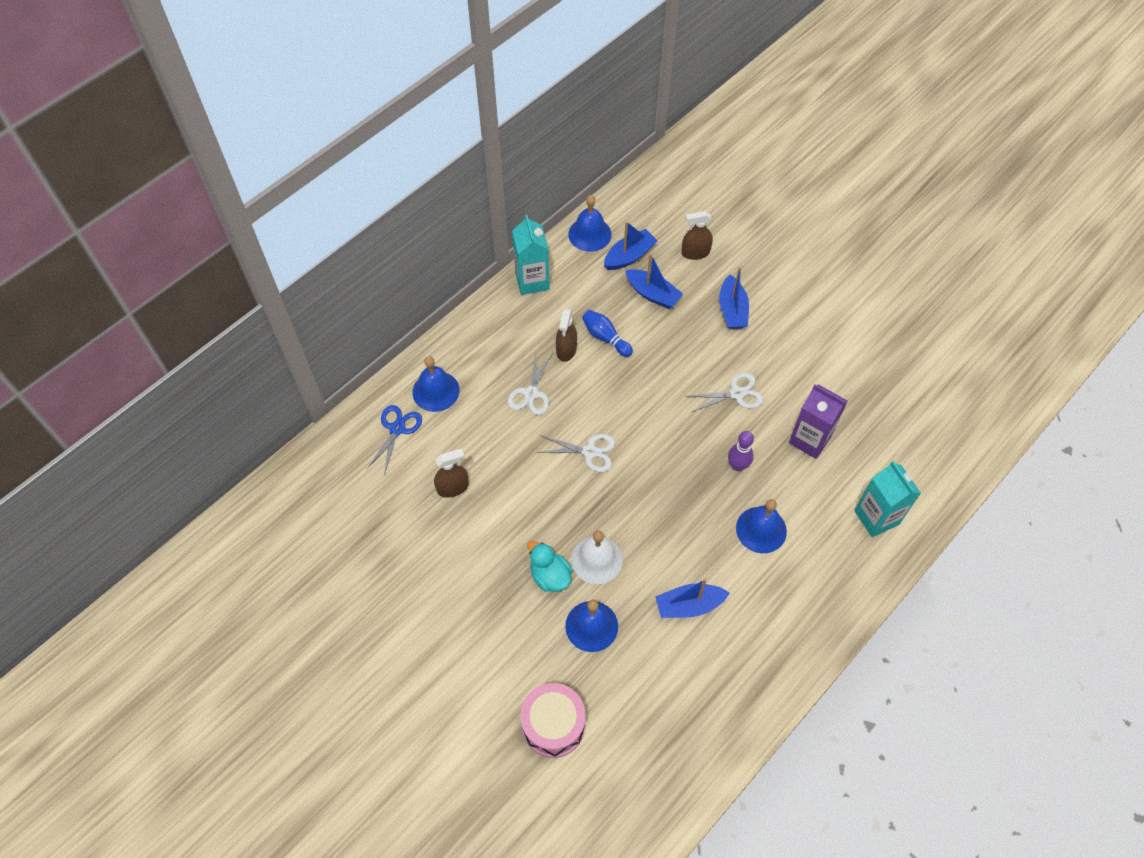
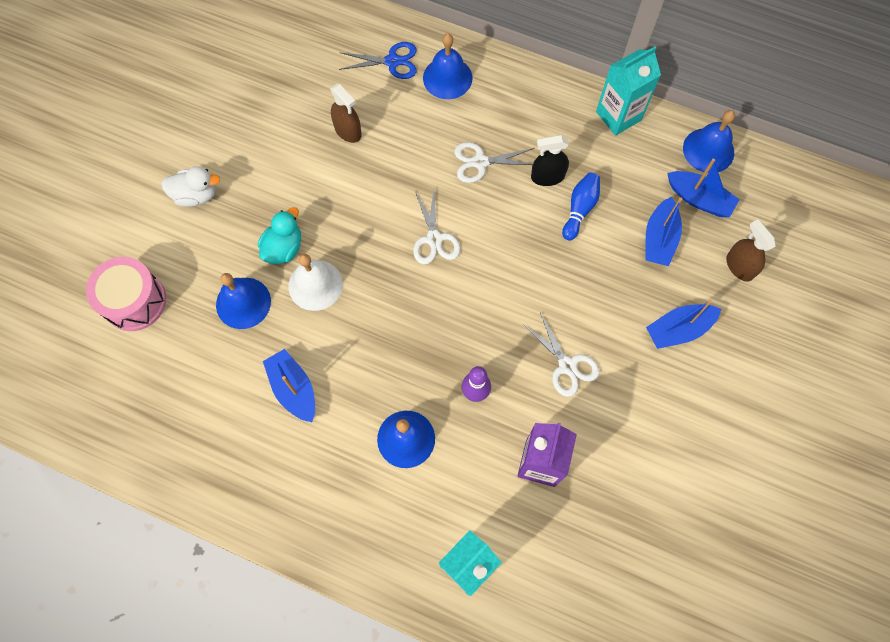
camera: 70 degrees right, 10 degrees up
brown spray bottle [556,308,577,362] -> black spray bottle [531,135,569,186]
none -> white duck [161,166,220,207]

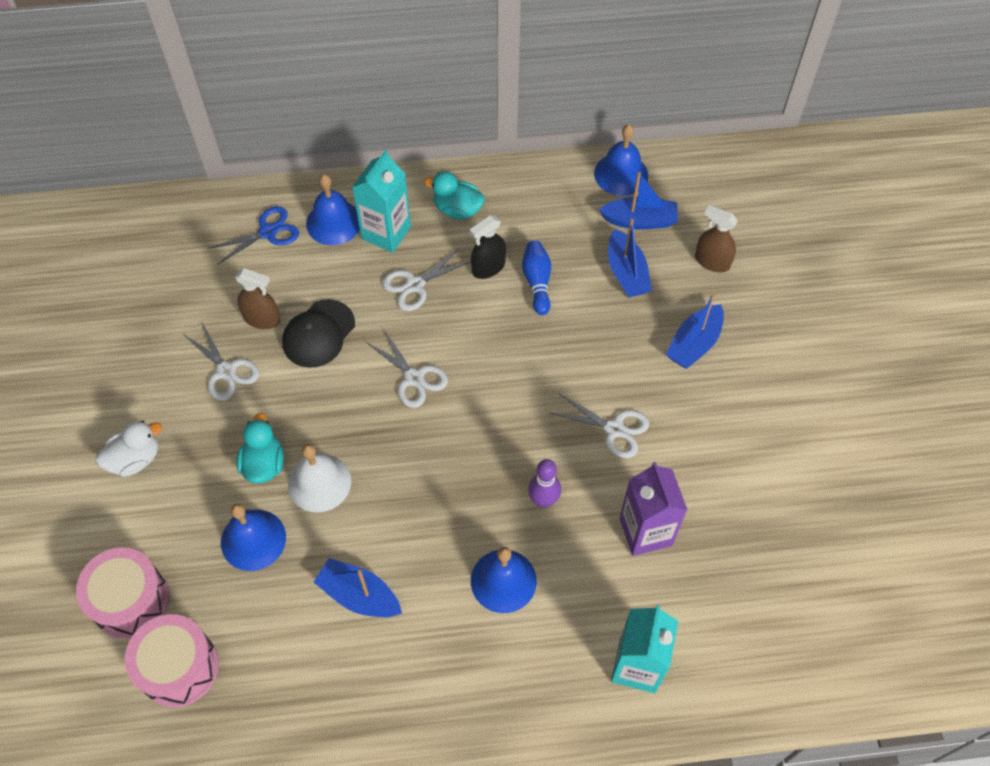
camera: 30 degrees left, 10 degrees down
turquoise carton [596,46,661,136] -> turquoise carton moved to [352,150,411,253]
none -> pink drum [125,614,219,708]
none -> white scissors [183,323,259,401]
none -> black cap [282,299,355,368]
none -> turquoise duck [424,171,485,219]

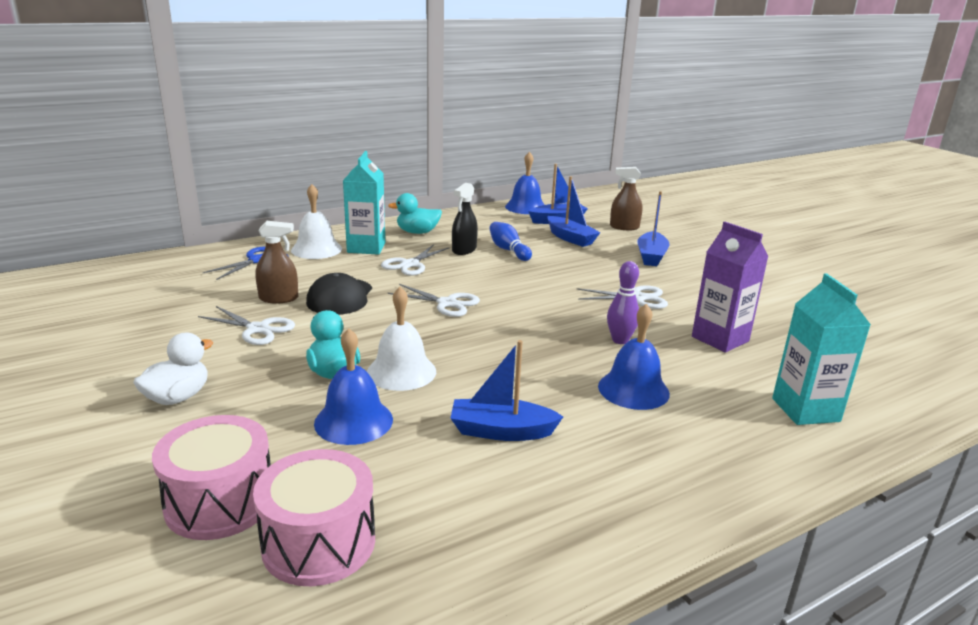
camera: 25 degrees left, 35 degrees down
blue bell [306,174,360,245] -> white bell [291,184,342,259]

